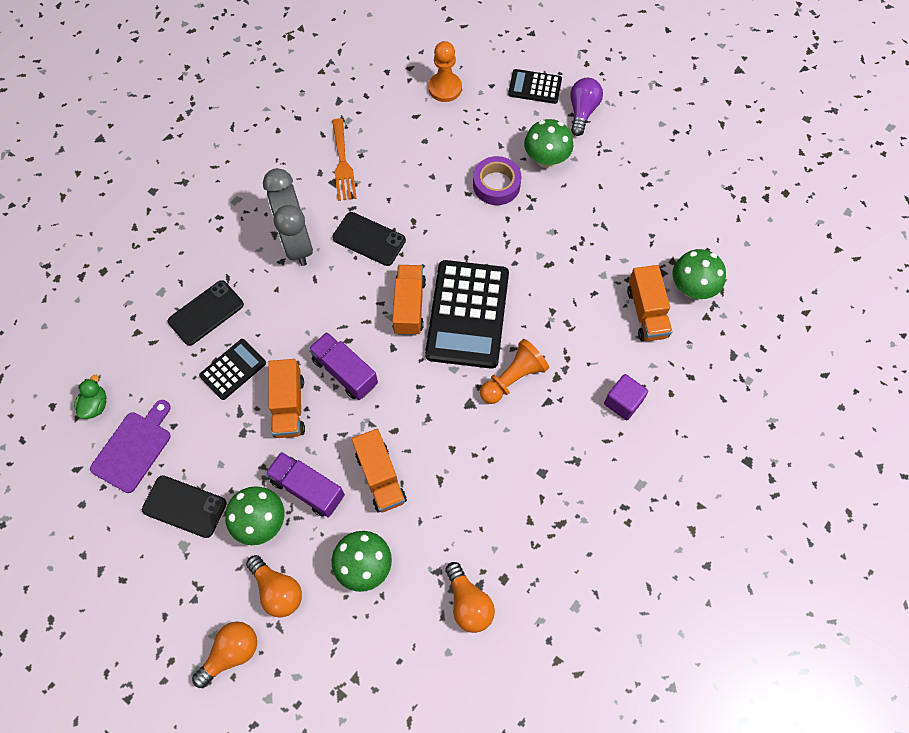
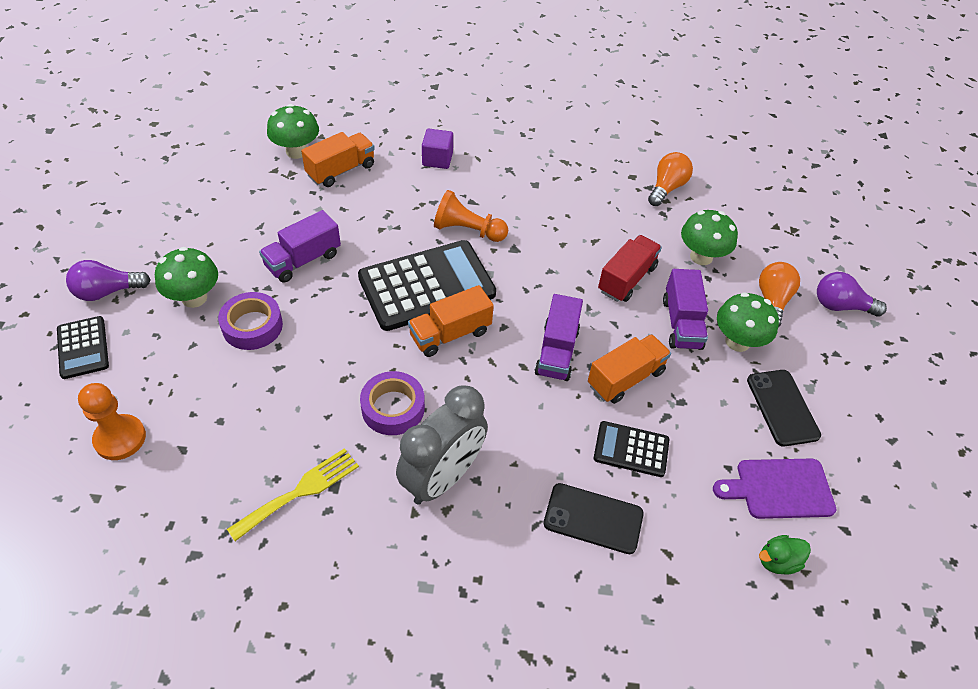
camera: 125 degrees left, 15 degrees down
orange light bulb [192,622,257,688] -> purple light bulb [817,272,887,317]
orange fork [332,118,357,201] -> yellow fork [227,448,359,541]
black phone [332,212,406,266] -> purple tape [360,371,425,435]
orange truck [352,429,407,512] -> red truck [598,235,662,302]
none -> purple truck [259,210,341,283]

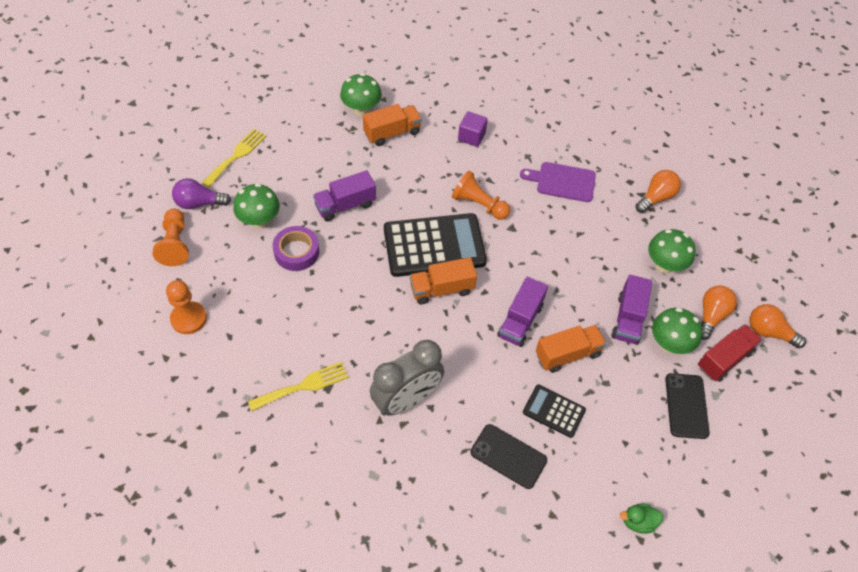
camera: 15 degrees right, 5 degrees up
black calculator [57,316,109,379] -> orange pawn [153,209,189,266]
purple tape [360,371,425,435] -> none
red truck [598,235,662,302] -> red truck moved to [698,324,762,382]
purple cutting board [713,458,836,519] -> purple cutting board moved to [520,162,596,202]
purple light bulb [817,272,887,317] -> orange light bulb [749,304,806,349]
none -> yellow fork [202,129,267,188]

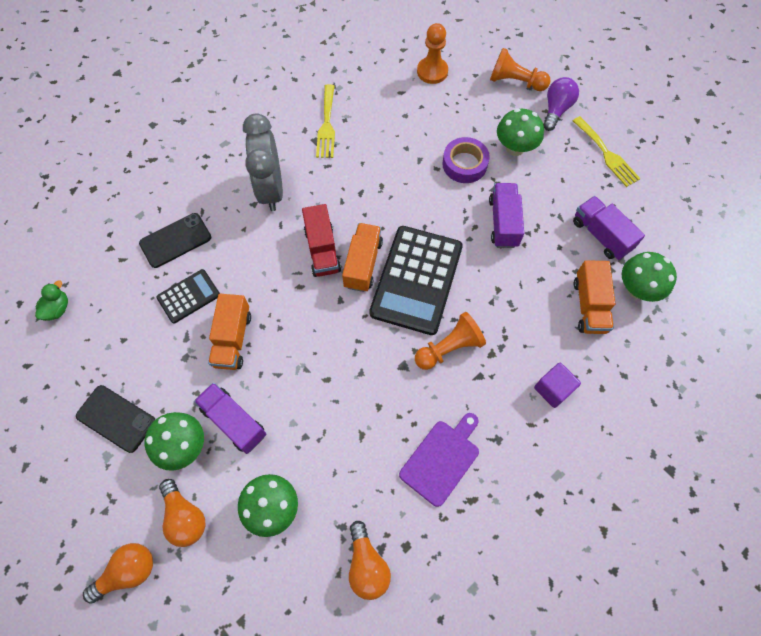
camera: 120 degrees right, 10 degrees up
purple truck [497,277,548,347] -> purple truck moved to [573,196,645,260]
red truck [698,324,762,382] -> red truck moved to [302,204,341,277]

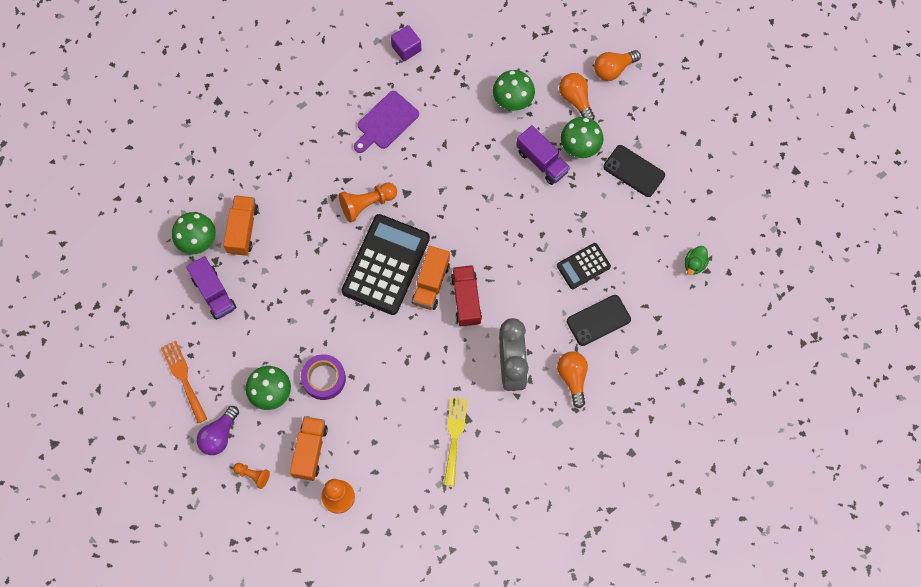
camera: 175 degrees left, 5 degrees up
orange truck [208,294,251,370] -> orange truck moved to [290,416,328,481]
orange light bulb [349,521,391,600] -> orange light bulb moved to [557,352,588,408]
purple truck [489,183,524,248] -> none
orange pawn [490,48,551,91] -> orange pawn [233,463,270,489], size x0.60
purple cube [534,363,581,408] -> purple cube moved to [391,25,421,61]
yellow fork [573,116,641,187] -> orange fork [161,341,207,423]

